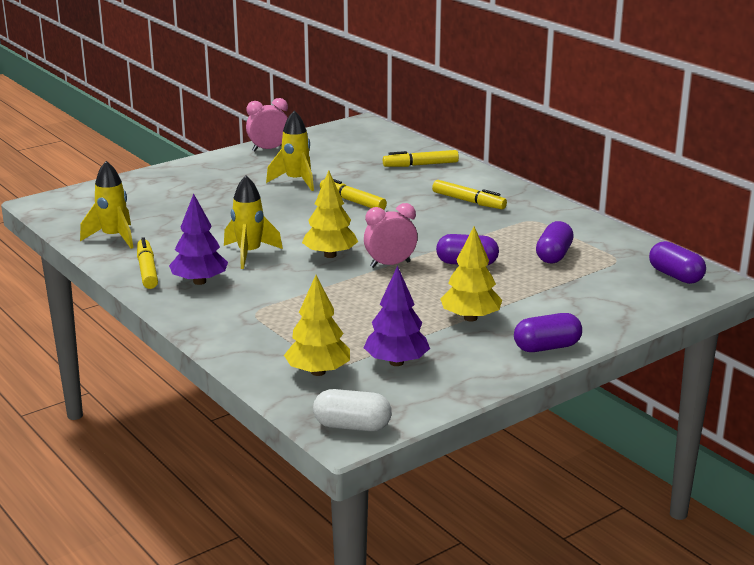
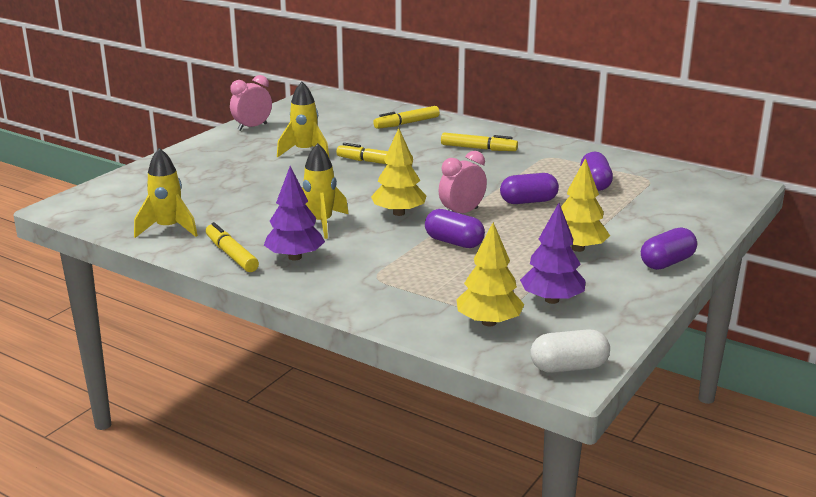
camera: 20 degrees left, 0 degrees up
purple capsule [649,241,706,284] -> purple capsule moved to [425,209,485,248]

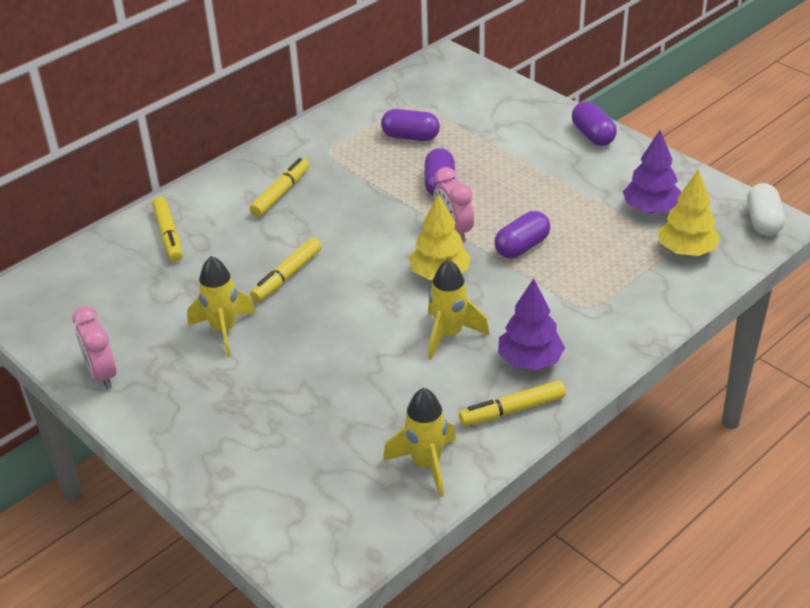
camera: 75 degrees left, 15 degrees up
yellow tree [561,158,610,252] -> none

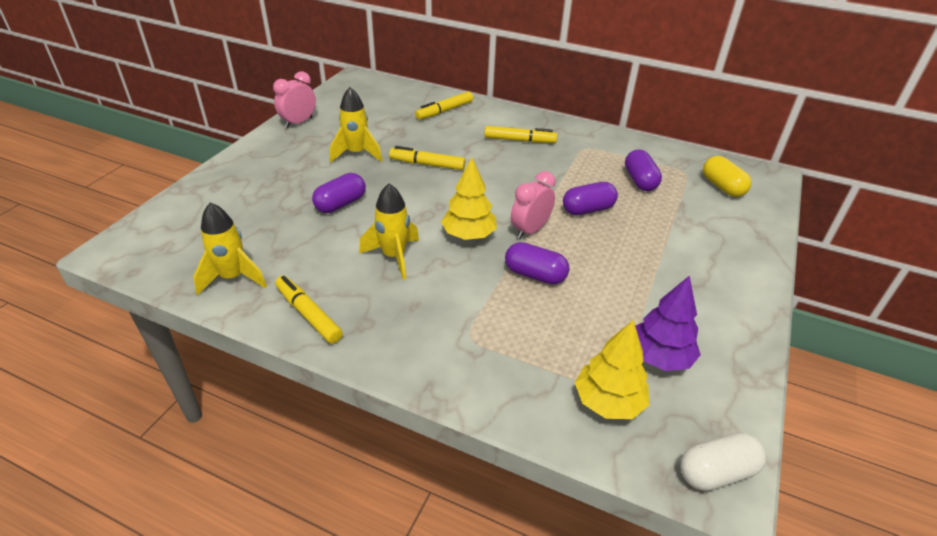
camera: 65 degrees right, 0 degrees up
purple tree [498,278,565,370] -> none
purple capsule [572,101,617,146] -> purple capsule moved to [312,173,366,213]
none -> yellow capsule [703,156,752,197]

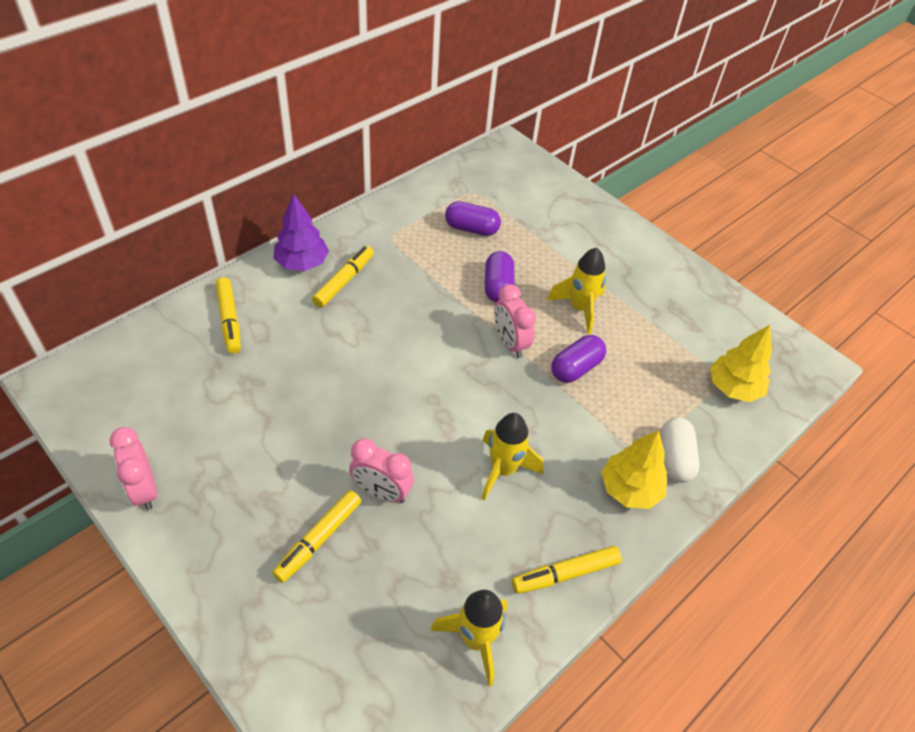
camera: 70 degrees left, 10 degrees up
purple capsule [312,173,366,213] -> pink clock [349,438,414,503]
yellow rocket [330,87,382,162] -> yellow rocket moved to [547,247,606,335]
yellow marker [389,146,466,170] -> yellow marker moved to [272,490,361,583]
yellow tree [441,157,497,240] -> yellow tree moved to [601,430,667,509]
purple tree [635,275,701,371] -> purple tree moved to [273,194,329,271]
white capsule [680,432,766,491] -> white capsule moved to [660,417,700,483]
yellow capsule [703,156,752,197] -> none

